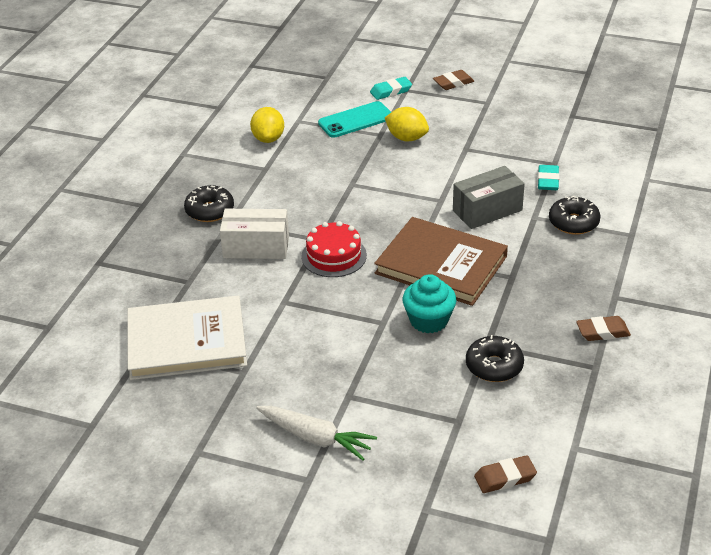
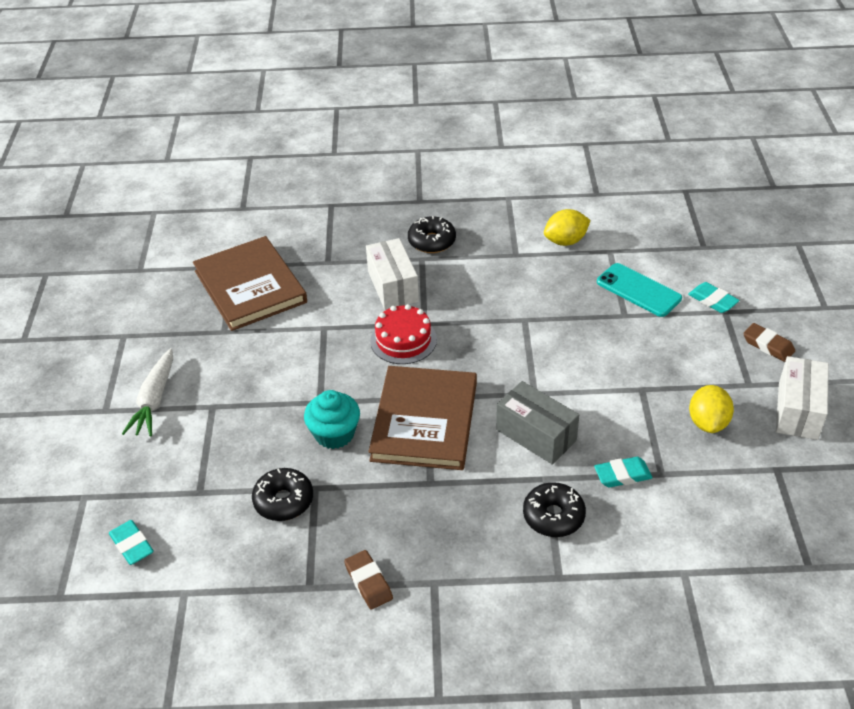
camera: 70 degrees right, 5 degrees up
white book [127,295,247,380] -> brown book [193,236,307,331]
yellow lemon [385,107,429,141] -> yellow lemon moved to [689,385,734,433]
brown eraser [474,455,537,493] -> turquoise eraser [109,520,154,565]
none -> white box [776,356,829,440]

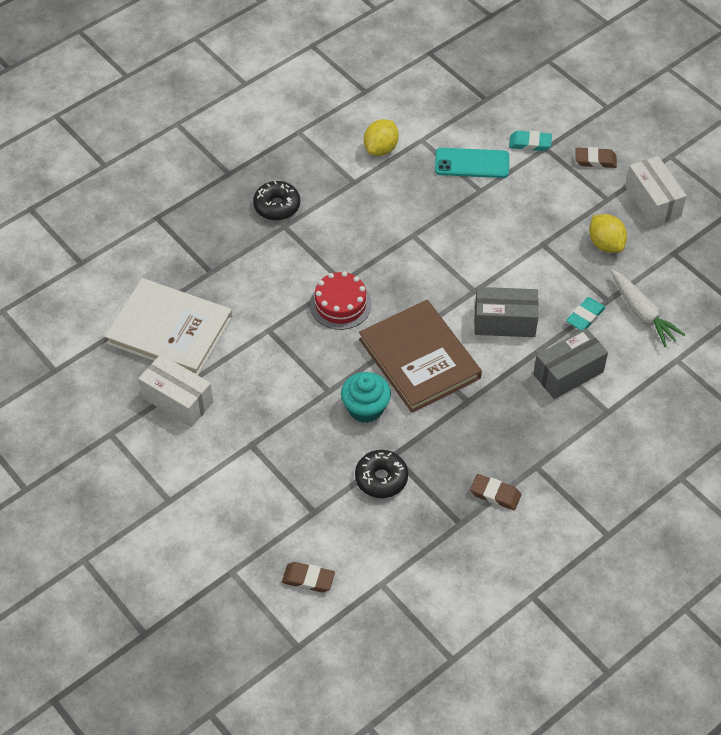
camera: 40 degrees left, 10 degrees up
turquoise eraser [109,520,154,565] -> brown eraser [282,562,335,592]
white carrot [122,348,173,437] -> white carrot moved to [611,269,686,347]
brown book [193,236,307,331] -> white book [105,278,232,375]
white box [366,238,419,310] -> white box moved to [138,354,213,427]
black donut [523,482,586,537] -> grey box [533,328,608,399]

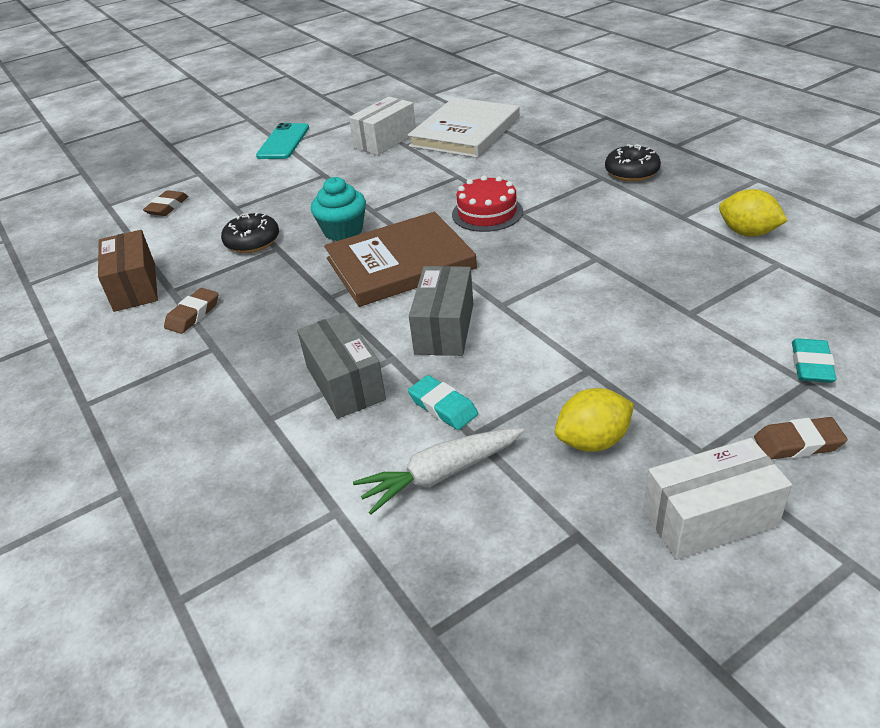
camera: 100 degrees right, 15 degrees down
turquoise phone [435,148,509,178] -> turquoise phone moved to [256,123,309,159]
brown eraser [575,147,617,168] -> brown eraser turned 75 degrees clockwise [754,417,847,459]
none -> brown box [98,230,158,312]

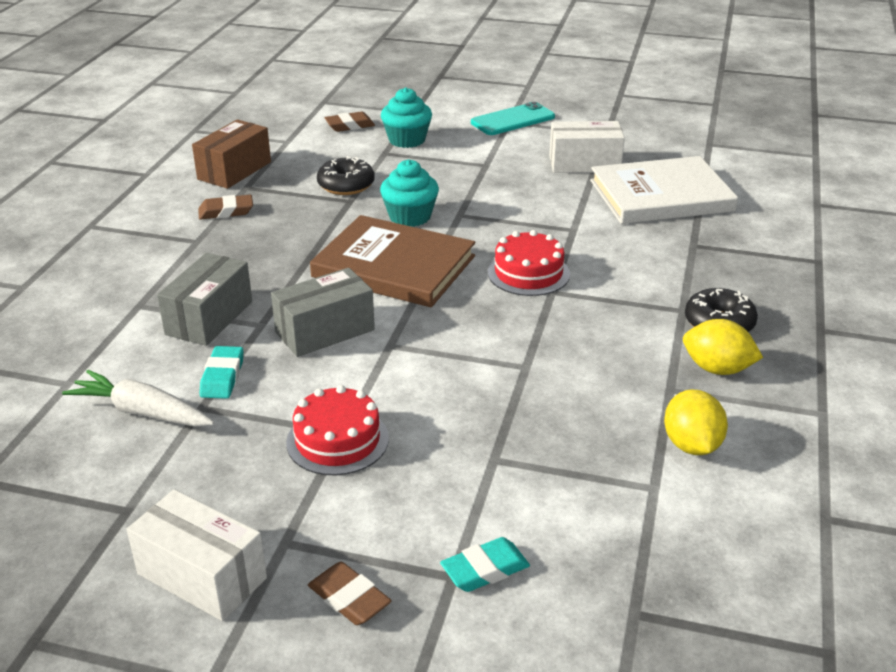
camera: 45 degrees right, 5 degrees down
yellow lemon [555,388,634,452] -> yellow lemon moved to [683,319,763,375]
none -> red cake [286,385,389,475]
none -> turquoise cupcake [381,88,432,148]

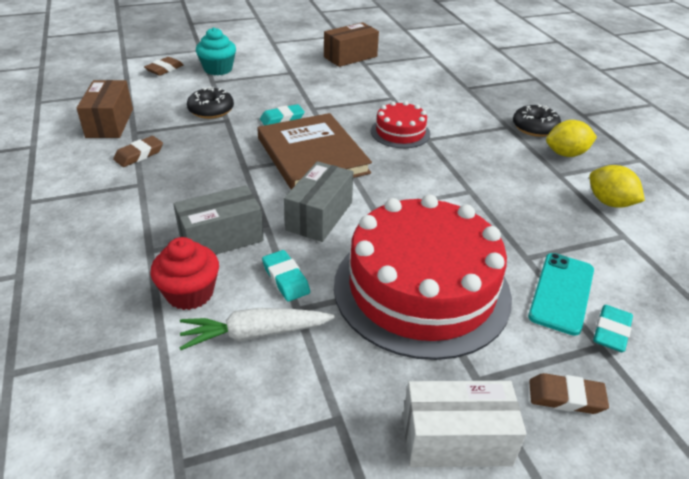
camera: 35 degrees left, 5 degrees up
grey box [157,253,252,346] -> grey box turned 75 degrees clockwise [173,185,264,255]
red cake [286,385,389,475] -> red cake [334,194,512,360], size x2.13
brown book [310,215,475,307] -> brown book turned 75 degrees clockwise [257,113,372,189]
turquoise cupcake [380,159,439,227] -> turquoise eraser [260,104,305,125]
turquoise phone [471,102,555,135] -> turquoise phone moved to [528,253,594,336]
white box [549,121,625,173] -> brown box [324,22,379,67]
white book [590,156,738,224] -> none
none -> red cupcake [150,237,219,310]

